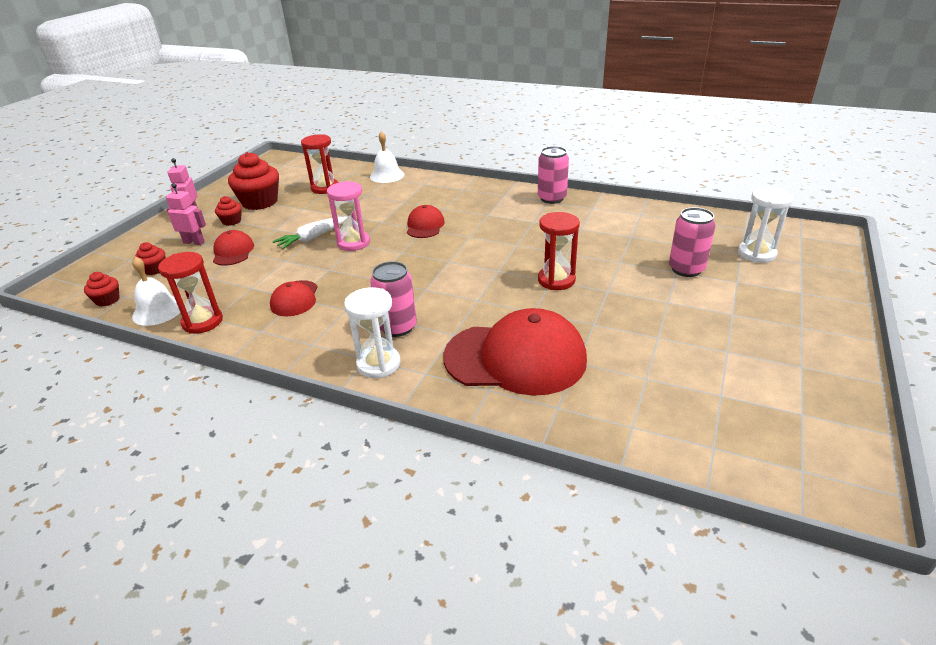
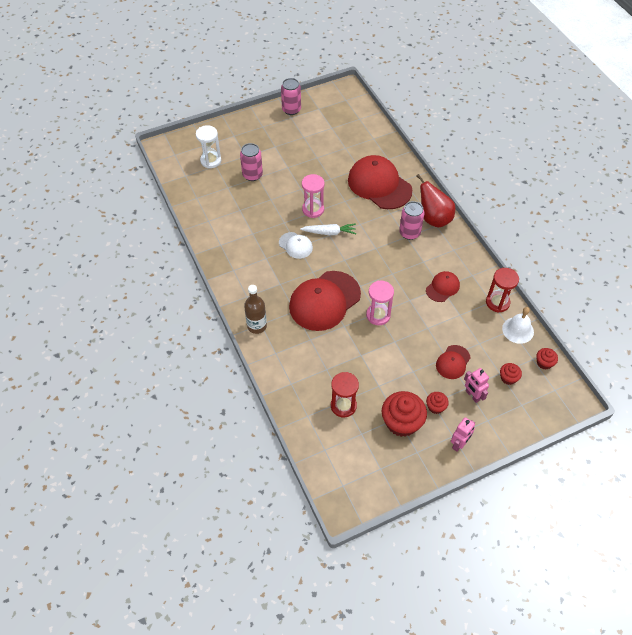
camera: 140 degrees left, 20 degrees up
white carrot [273,217,347,249] -> white carrot moved to [300,223,356,235]
white hourglass [344,287,401,378] -> red pear [416,174,455,228]
white bell [370,131,404,183] -> none
red cap [407,205,445,238] -> red cap [289,271,361,331], size x2.02
pink can [538,146,569,204] -> pink can moved to [281,78,301,115]
red hourglass [538,212,580,290] -> pink hourglass [302,174,325,218]
none -> brown bottle [244,285,267,334]
none -> white cap [279,232,313,259]

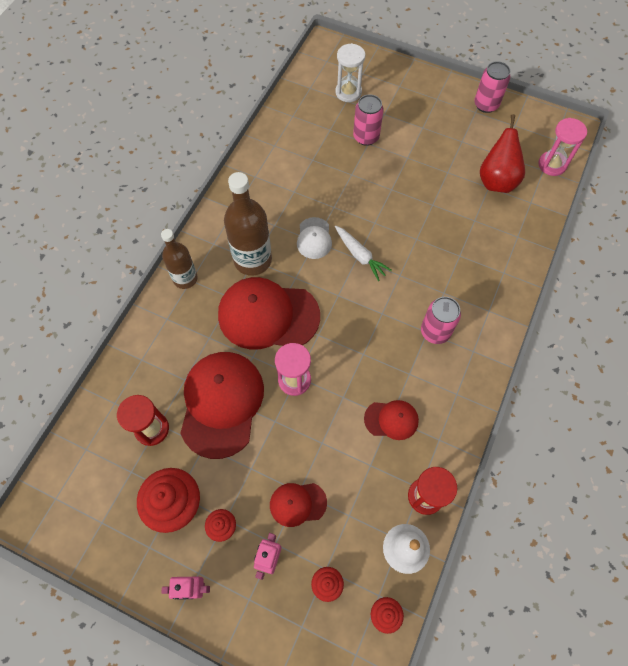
camera: 50 degrees right, 10 degrees up
pink hourglass [302,174,325,218] -> pink hourglass moved to [539,118,587,176]
red cap [348,155,412,209] -> red cap moved to [180,352,264,459]
red pear [416,174,455,228] -> red pear moved to [480,114,525,193]
none -> brown bottle [224,172,272,276]

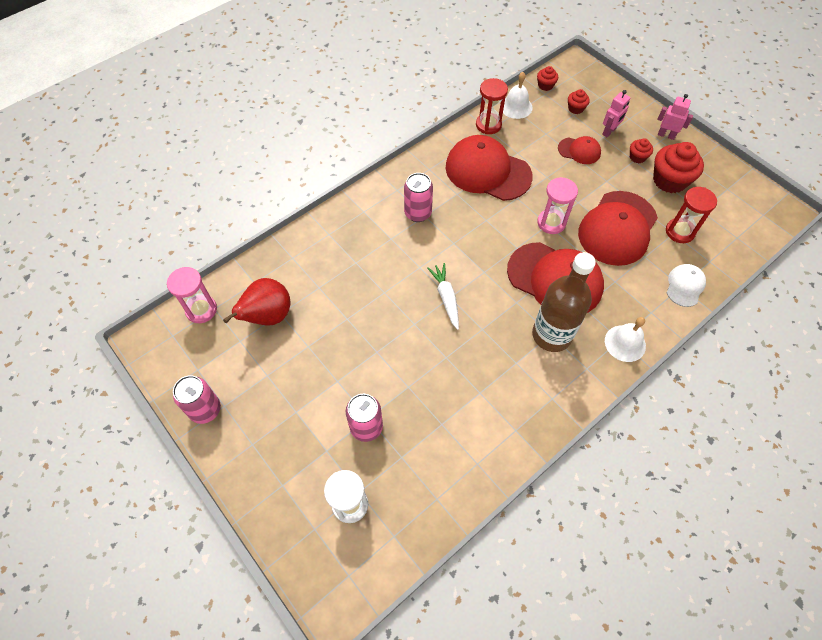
camera: 155 degrees left, 5 degrees down
brown bottle [161,229,198,289] -> white bell [605,317,646,362]
white cap [297,217,332,259] -> white cap moved to [667,264,706,307]
red cap [364,400,419,440] -> red cap [446,135,533,201], size x2.02

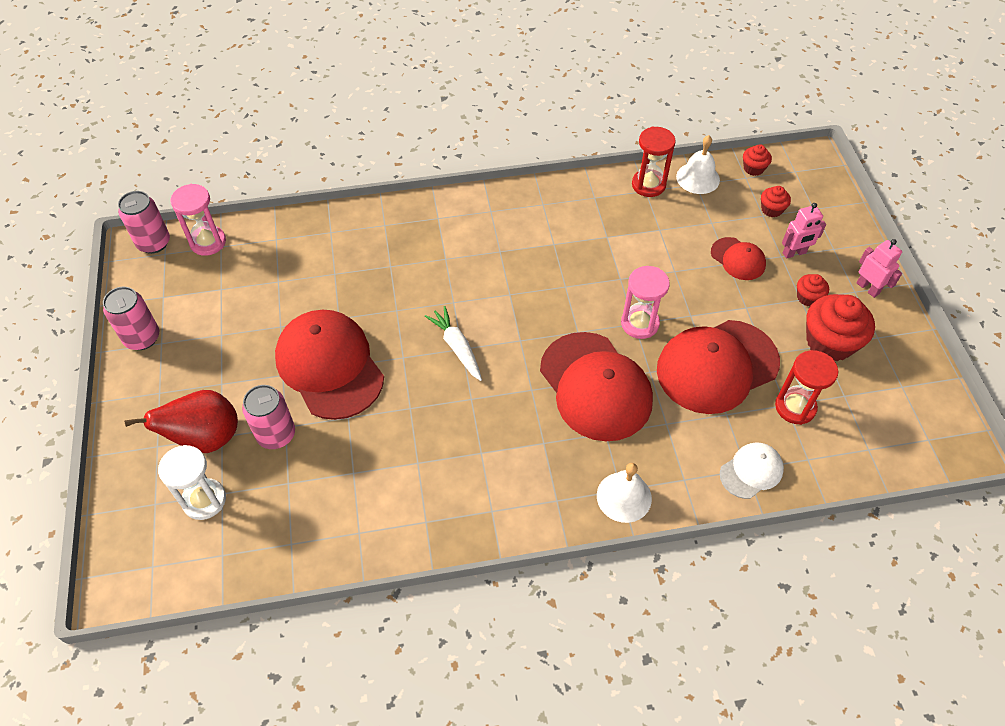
camera: 30 degrees right, 5 degrees down
red pear [223,278,290,325] -> red pear moved to [124,390,238,453]
pink can [404,173,433,222] -> pink can moved to [118,191,170,254]
white carrot [427,263,459,330] -> white carrot turned 45 degrees counterclockwise [425,306,482,381]
red cap [446,135,533,201] -> red cap moved to [275,310,384,420]
brown bottle [532,252,596,352] -> none

